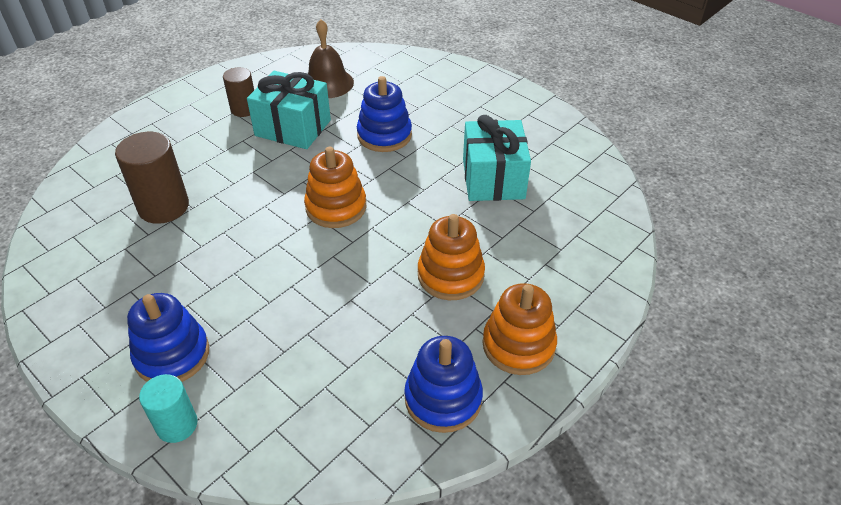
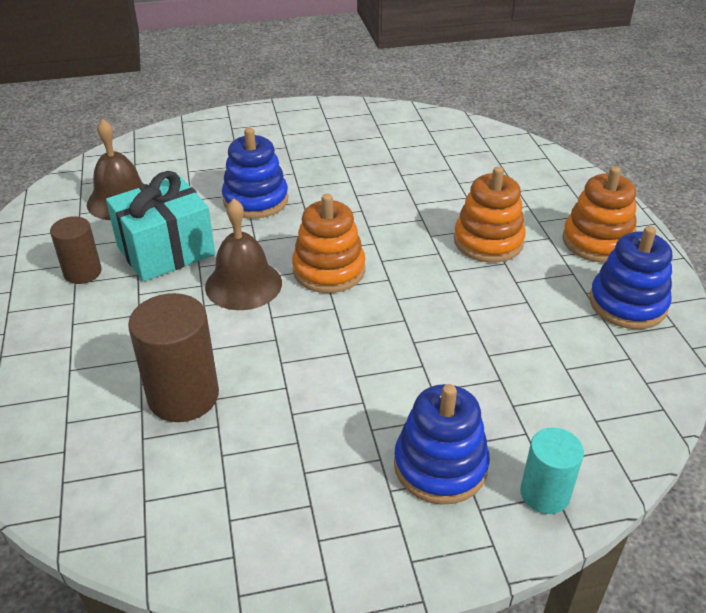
camera: 55 degrees left, 5 degrees down
turquoise gift [463,115,531,201] -> none
none -> brown bell [205,198,282,310]

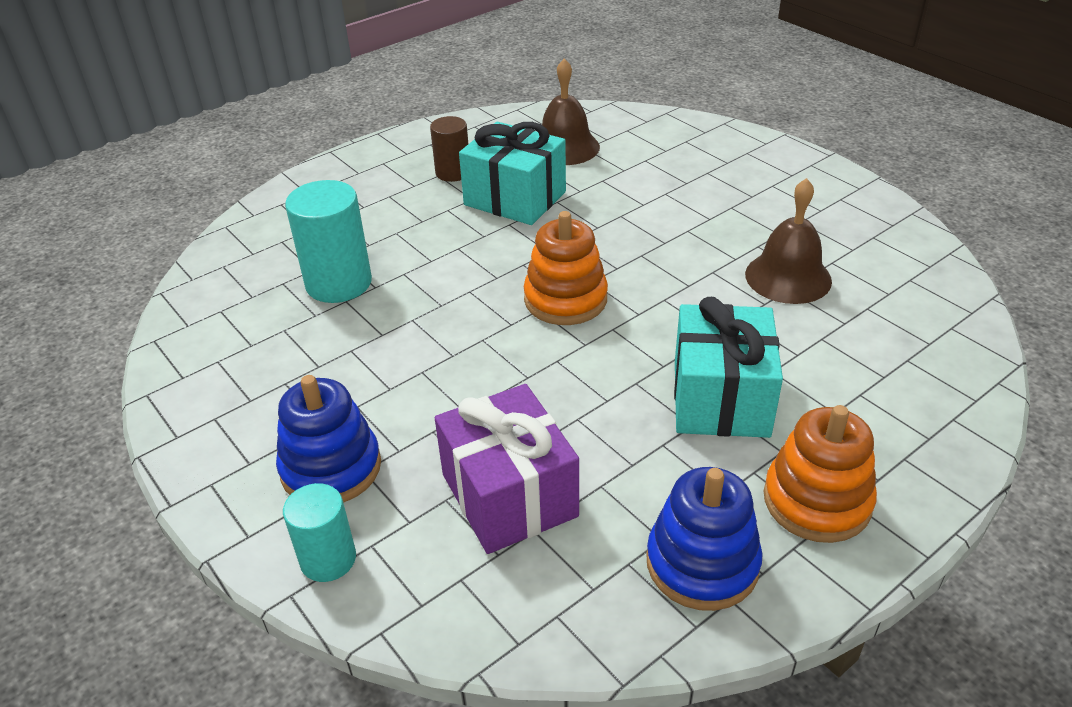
camera: 65 degrees right, 0 degrees up
brown cylinder [128,293,219,422] -> turquoise cylinder [285,180,372,303]
brown bell [205,198,282,310] -> brown bell moved to [745,178,832,304]
blue stacking toy [222,128,288,219] -> none
orange stacking toy [454,167,526,263] -> turquoise gift [674,297,783,438]
none -> purple gift [435,384,579,554]

